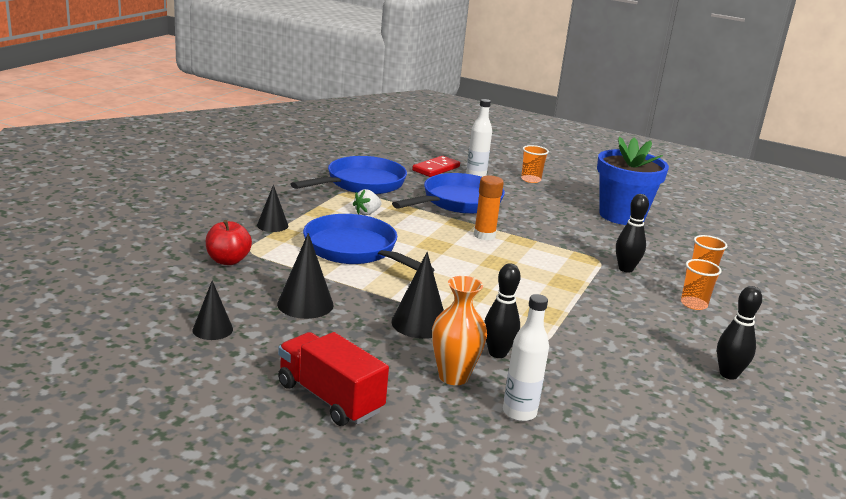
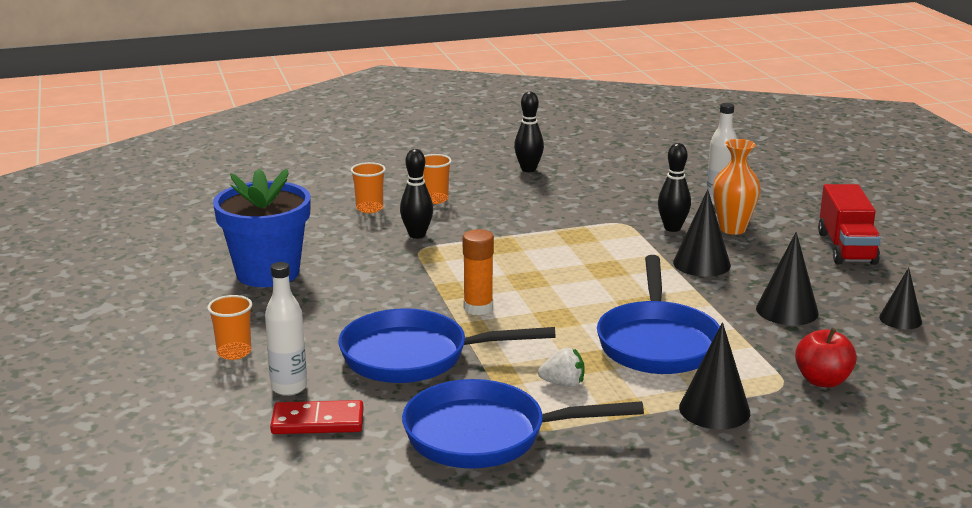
camera: 130 degrees left, 0 degrees up
black cone [257,185,288,232] -> black cone [679,322,750,430], size x1.51

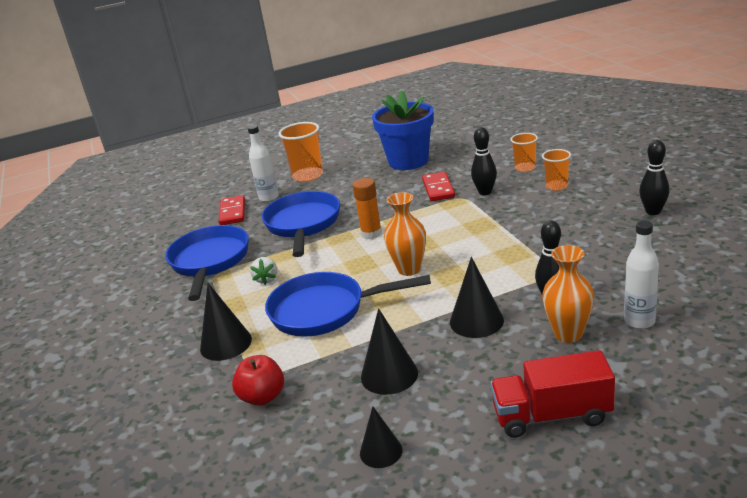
camera: 90 degrees right, 5 degrees up
orange cup [207,295,252,360] -> orange cup [278,122,323,182], size x1.63
none -> orange vase [384,192,426,276]
none -> red domino [422,172,455,201]

